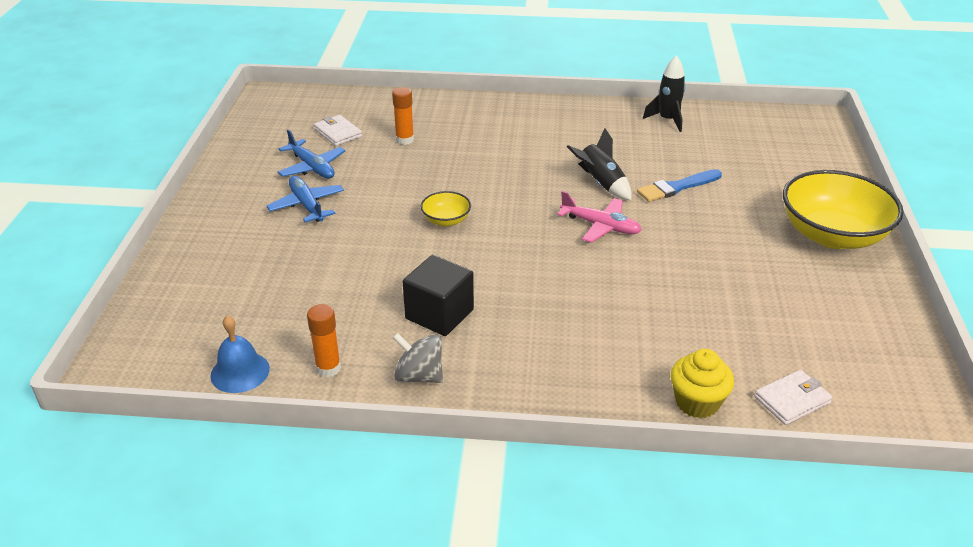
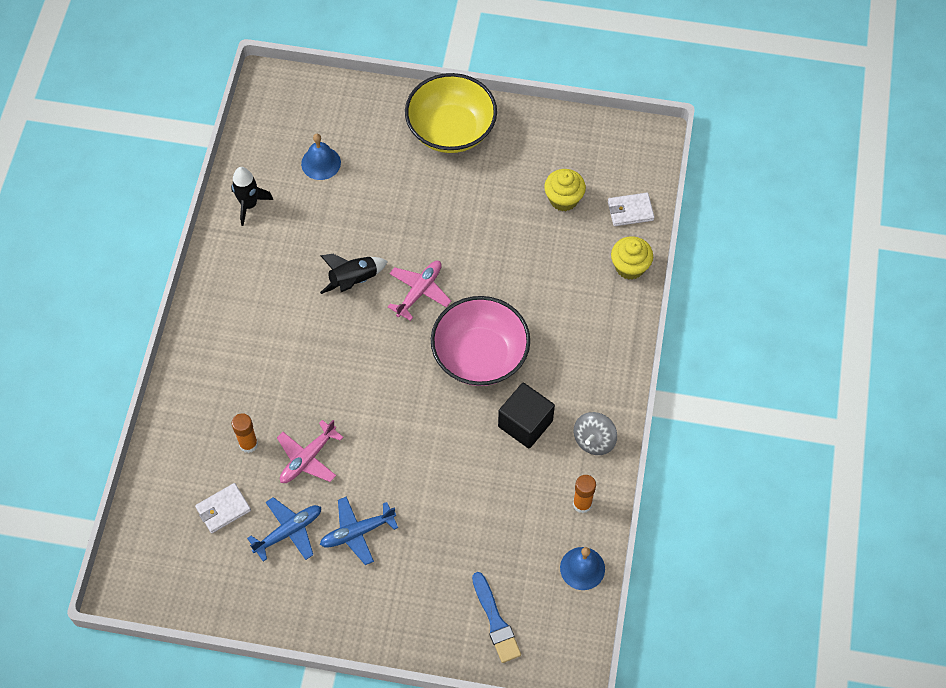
camera: 85 degrees left, 25 degrees up
yellow bowl [420,191,471,226] -> none
blue brush [637,169,722,202] -> blue brush moved to [472,572,521,663]
white wallet [755,370,833,425] -> white wallet turned 75 degrees counterclockwise [608,193,654,226]
none -> pink plane [277,420,344,483]
none -> blue bell [301,134,341,180]
none -> pink bowl [431,296,530,386]
none -> yellow cupcake [544,169,586,211]

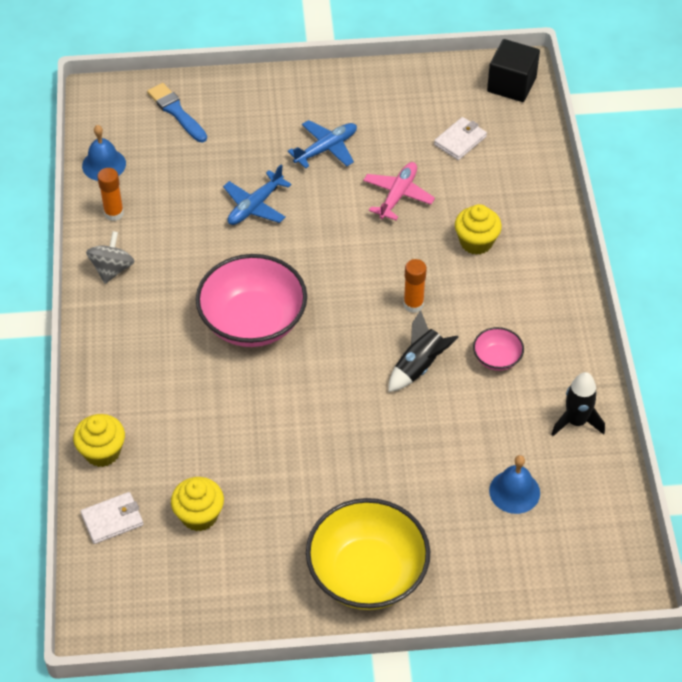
camera: 165 degrees right, 10 degrees down
orange glue stick [232,413,258,453] -> orange glue stick moved to [404,259,427,313]
blue plane [247,497,321,562] -> blue plane moved to [223,165,292,225]
pink plane [388,261,451,321] -> none
black cube [498,383,555,449] -> black cube moved to [487,39,540,102]
none -> yellow cupcake [455,204,502,255]
none -> pink bowl [473,327,524,371]

